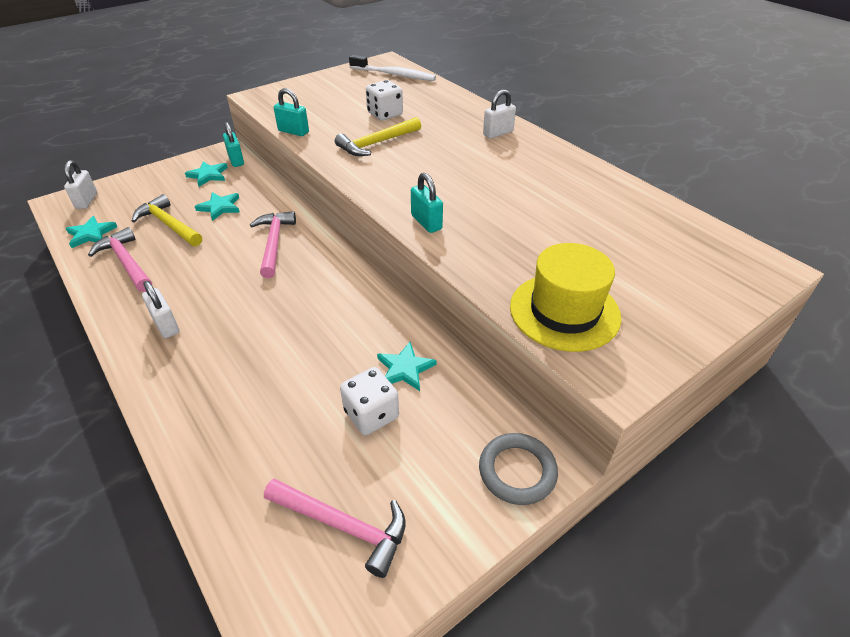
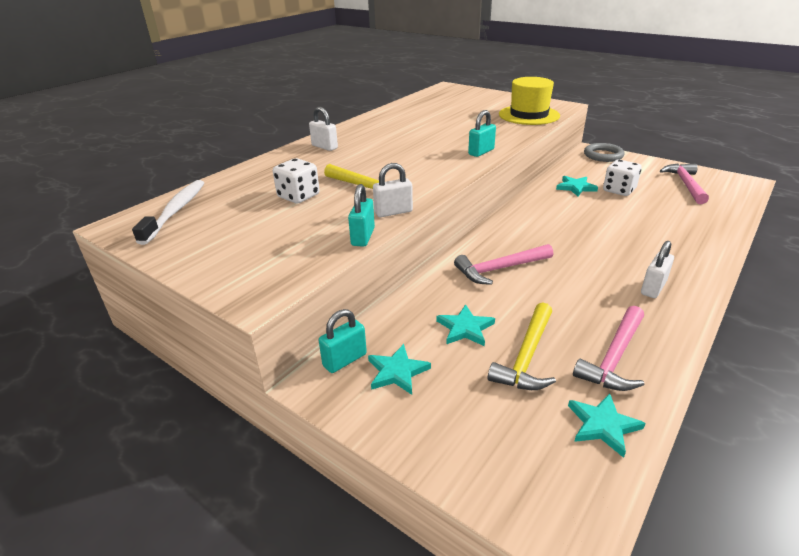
camera: 105 degrees left, 10 degrees down
white padlock [64,160,97,209] -> white padlock moved to [373,163,413,217]

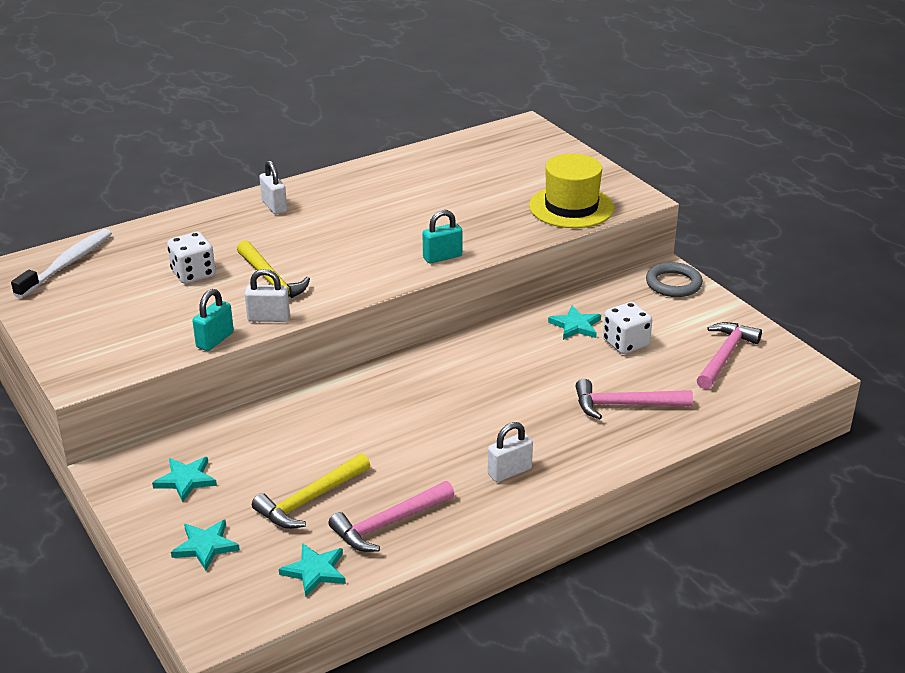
camera: 20 degrees right, 0 degrees up
turquoise padlock [319,309,367,373] -> none
turquoise star [436,304,495,346] -> turquoise star moved to [171,520,240,571]
pink hammer [454,244,553,285] -> pink hammer moved to [575,379,693,419]

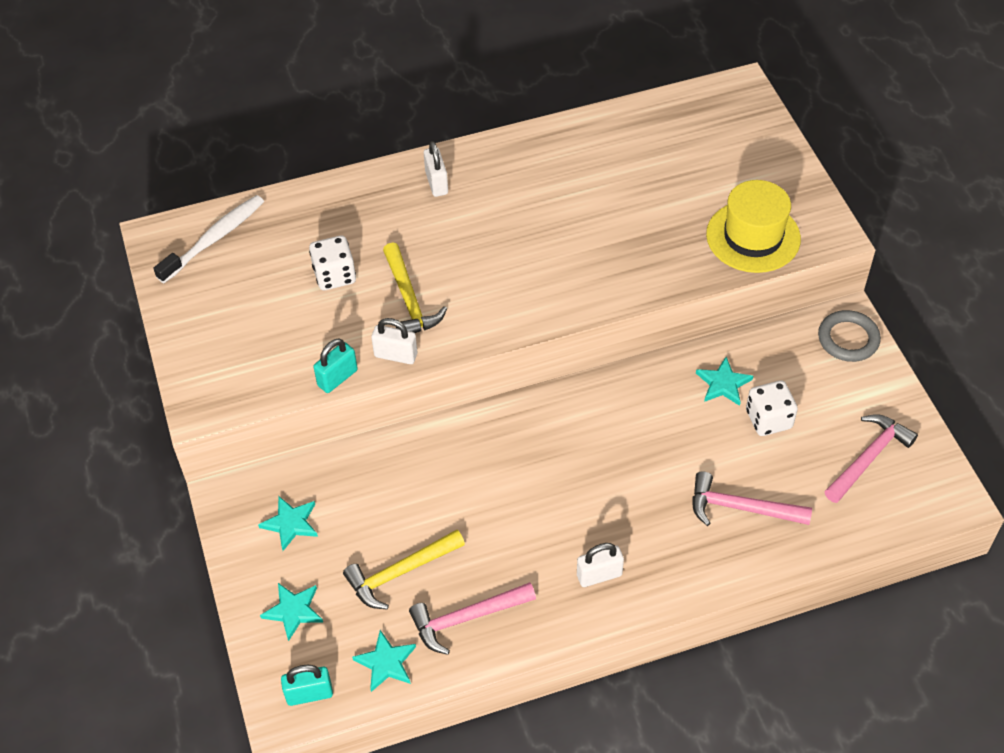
camera: 15 degrees right, 20 degrees up
turquoise padlock [423,210,462,264] -> turquoise padlock moved to [281,665,333,706]

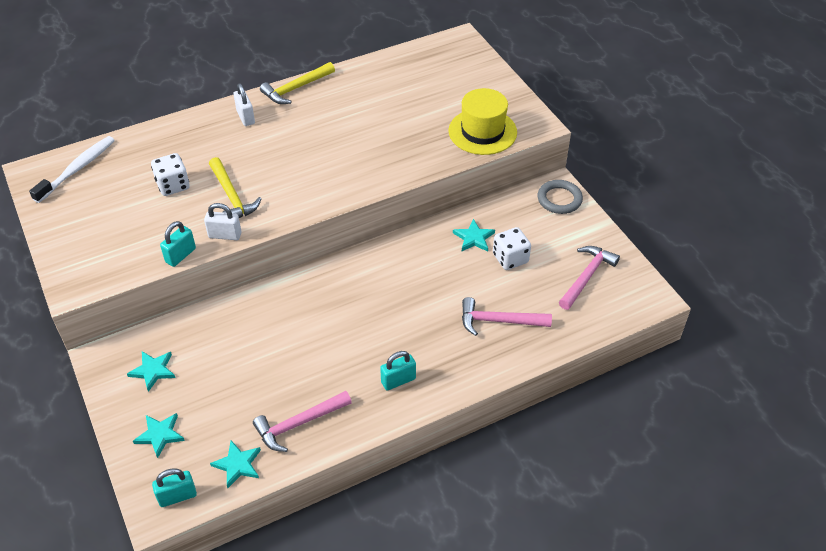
camera: 10 degrees left, 5 degrees down
yellow hammer [343,530,465,609] -> yellow hammer moved to [260,62,335,104]
white padlock [577,543,624,587] -> turquoise padlock [380,351,416,391]

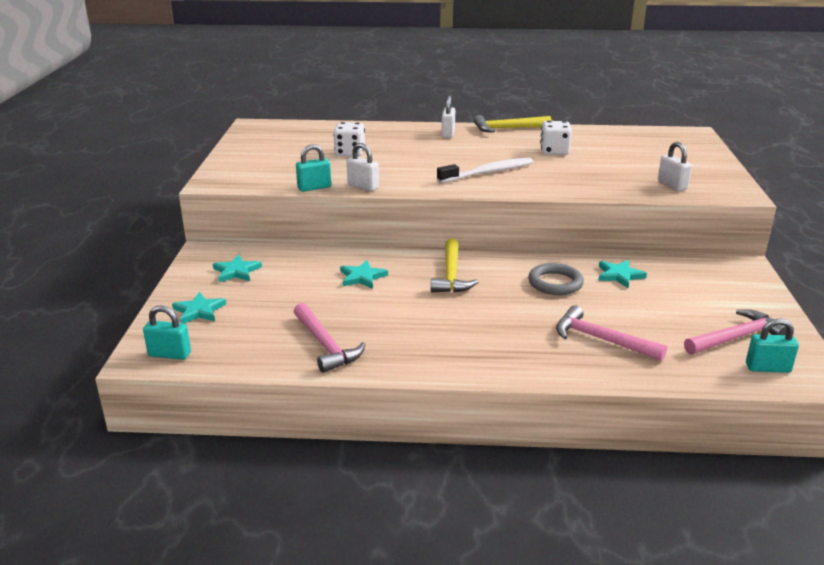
camera: 30 degrees right, 20 degrees down
white toothbrush [29,136,115,203] -> white toothbrush moved to [437,158,533,183]
yellow hammer [209,157,261,218] -> yellow hammer moved to [431,238,478,293]
turquoise star [210,441,261,488] -> turquoise star moved to [340,260,388,289]
pink hammer [253,391,352,452] -> pink hammer turned 120 degrees counterclockwise [294,303,366,373]
turquoise padlock [380,351,416,391] -> turquoise padlock moved to [746,318,799,373]
yellow hat [448,88,517,155] -> white padlock [658,142,692,191]
white dice [493,227,531,270] -> white dice moved to [540,121,572,155]
grey ring [538,180,583,214] -> grey ring moved to [528,263,584,295]

